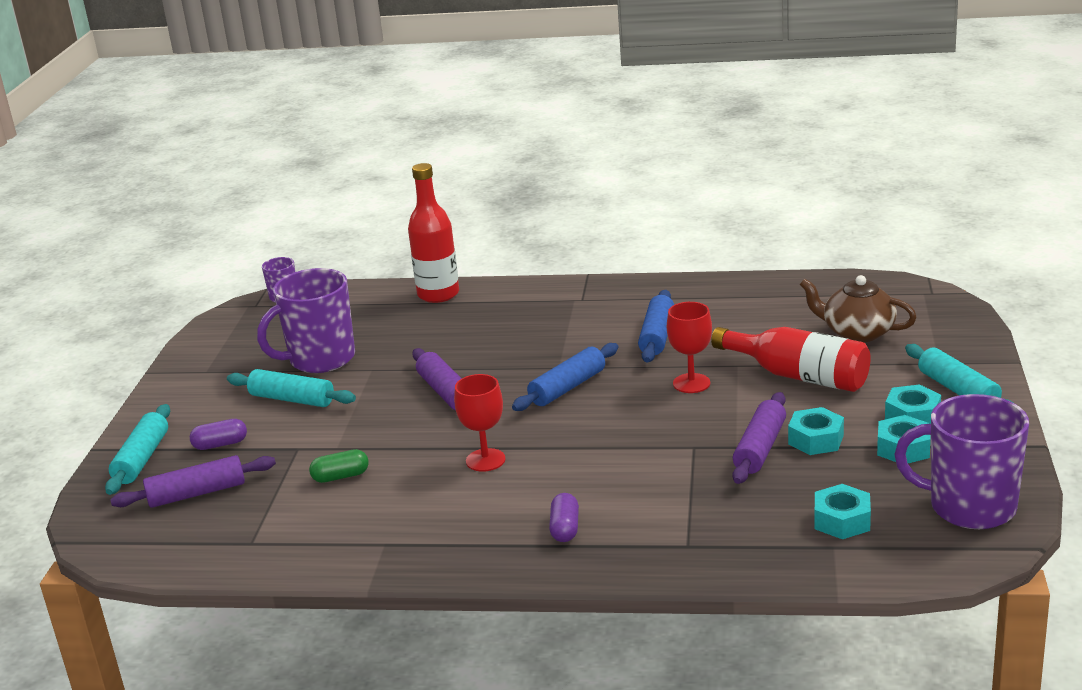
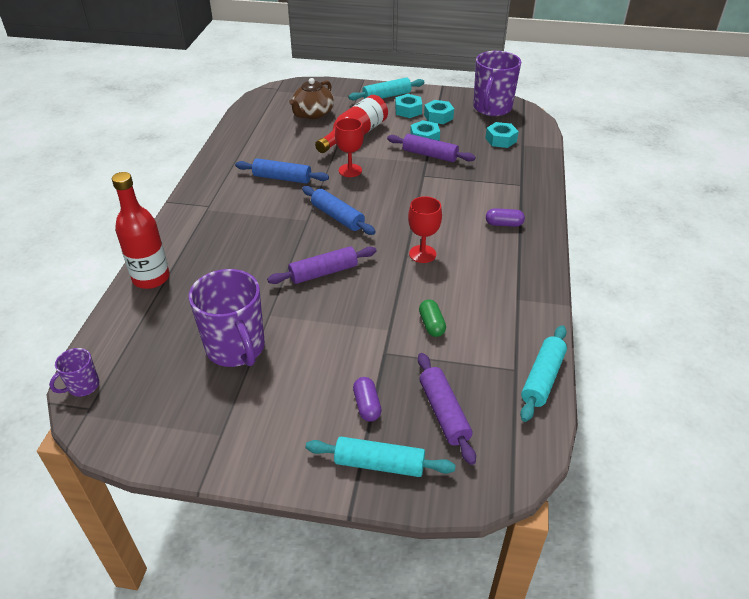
camera: 90 degrees left, 15 degrees up
turquoise rolling pin [227,369,356,407] -> turquoise rolling pin moved to [520,325,567,422]

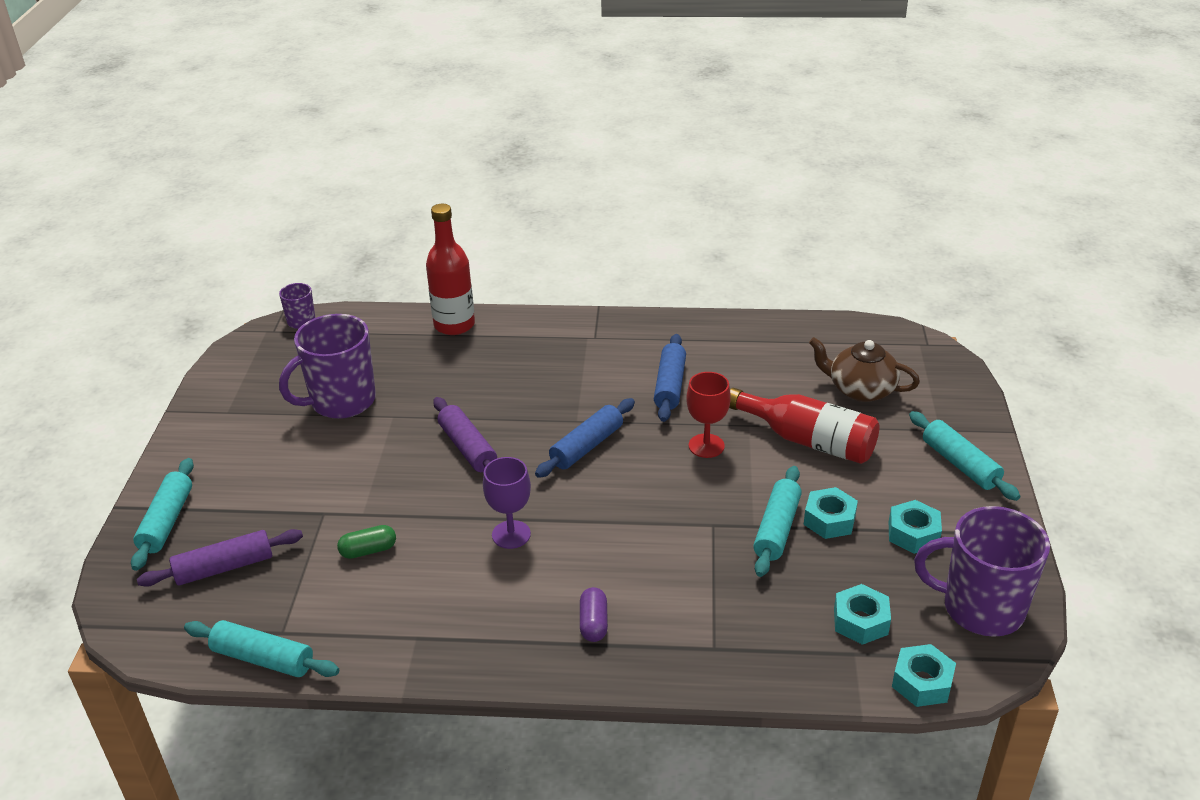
camera: 85 degrees right, 5 degrees down
purple capsule [353,377,382,422] -> none
purple rolling pin [387,134,476,162] -> turquoise rolling pin [753,466,802,577]
turquoise nut [395,94,422,118] -> turquoise nut moved to [892,644,956,707]
red goblet [408,196,442,263] -> purple goblet [483,457,531,549]

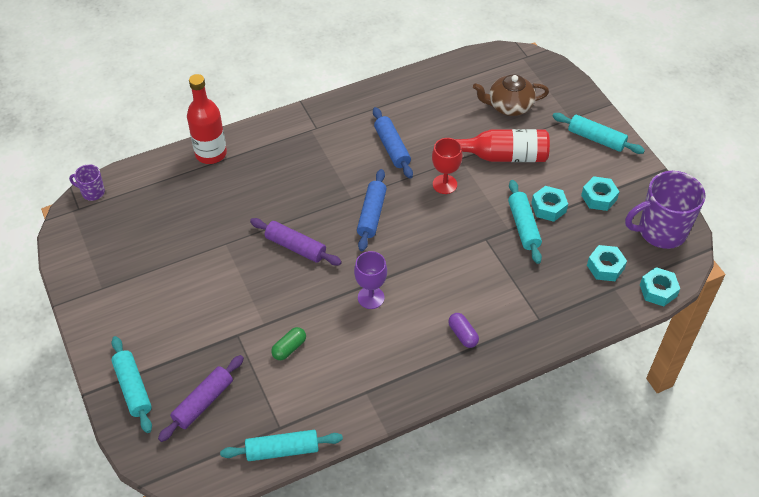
camera: 30 degrees left, 15 degrees up
purple mug [279,314,376,419] -> none

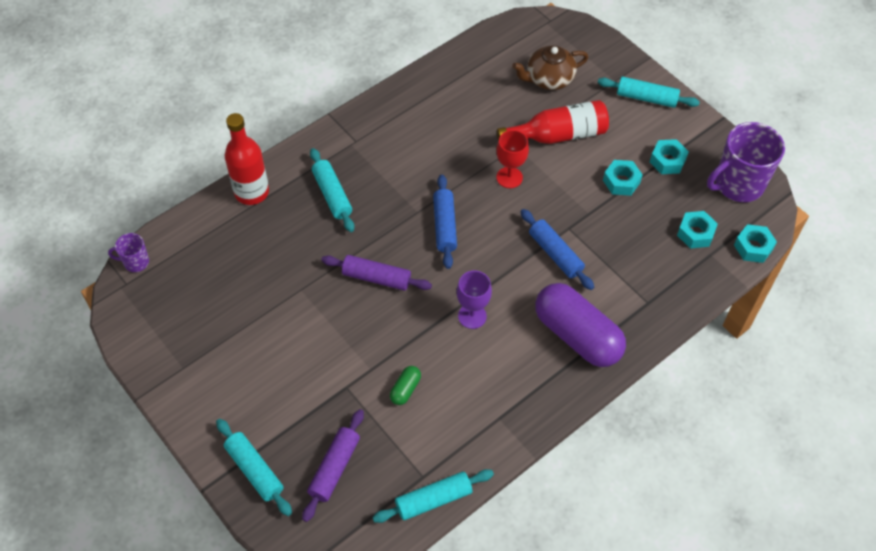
camera: 15 degrees left, 5 degrees up
blue rolling pin [373,107,413,178] -> blue rolling pin moved to [520,209,594,290]
purple capsule [448,313,479,348] -> purple capsule [535,283,626,367], size x2.43
turquoise rolling pin [508,180,542,264] -> turquoise rolling pin moved to [310,148,354,232]

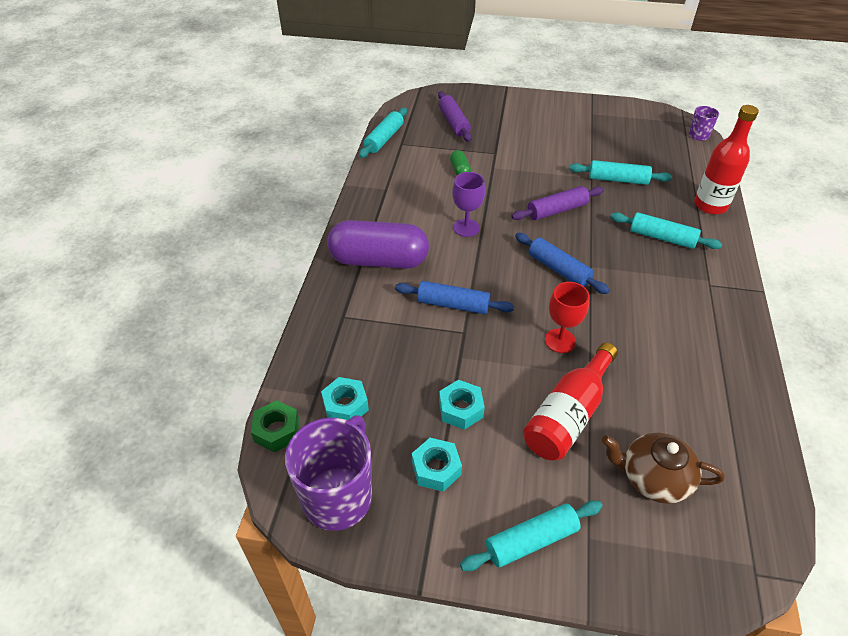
camera: 140 degrees right, 10 degrees down
turquoise rolling pin [216,419,292,516] -> turquoise rolling pin moved to [569,160,672,185]
brown teapot [512,45,588,90] -> brown teapot turned 105 degrees counterclockwise [602,432,725,504]
turquoise nut [734,224,777,263] -> green nut [251,400,299,453]

